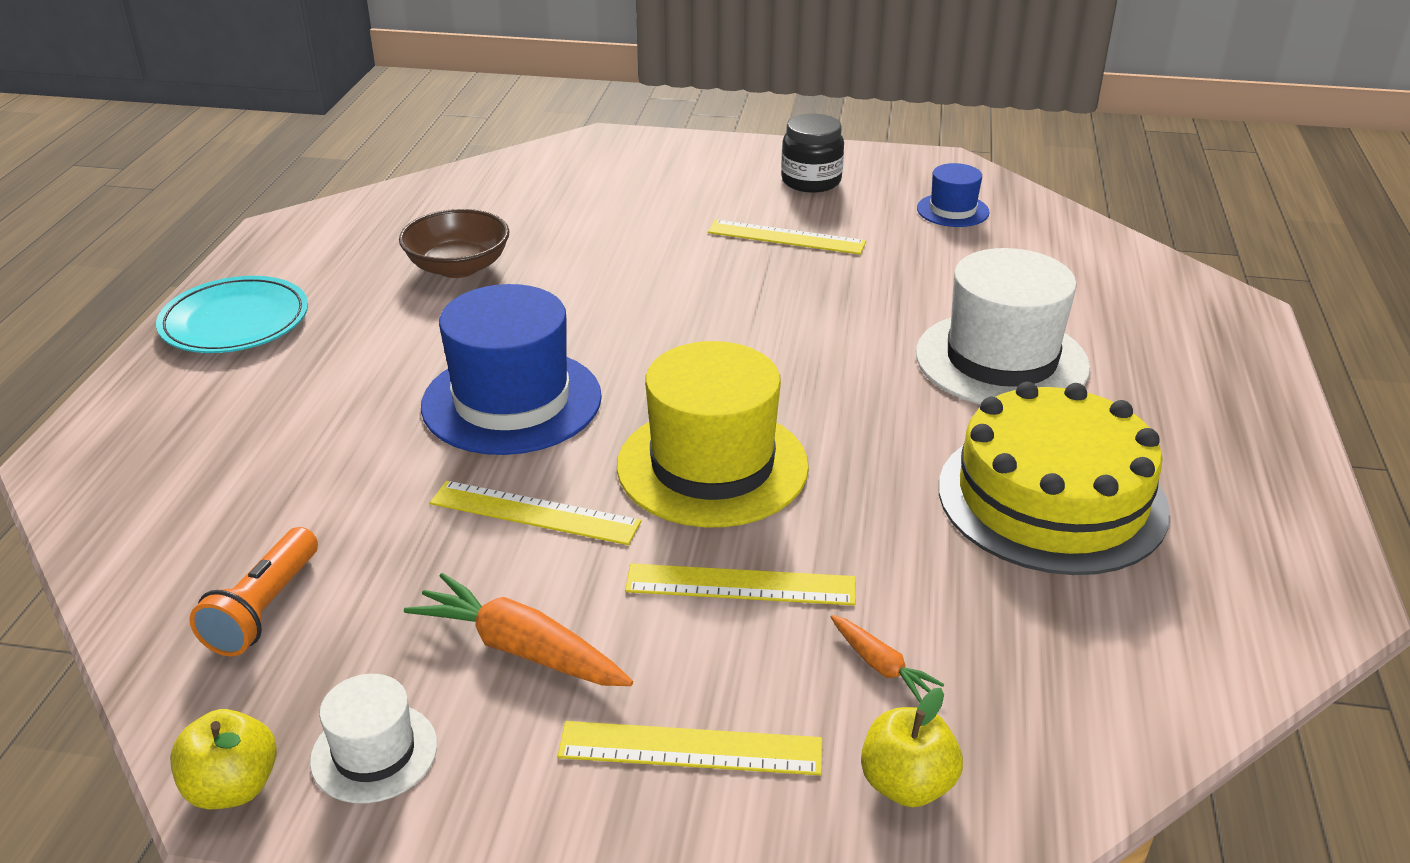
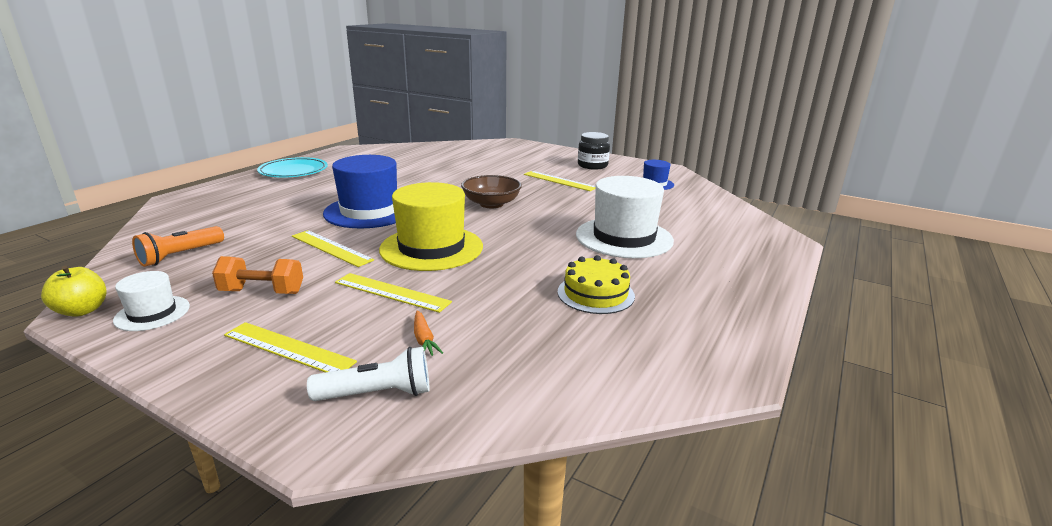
camera: 20 degrees right, 10 degrees down
brown bowl [399,209,509,278] -> brown bowl moved to [461,175,522,208]
orange carrot [404,573,633,686] -> orange dumbbell [212,256,303,294]
yellow apple [861,688,963,807] -> white flashlight [307,347,429,401]
yellow cake [939,382,1170,575] -> yellow cake [557,255,635,314], size x0.57

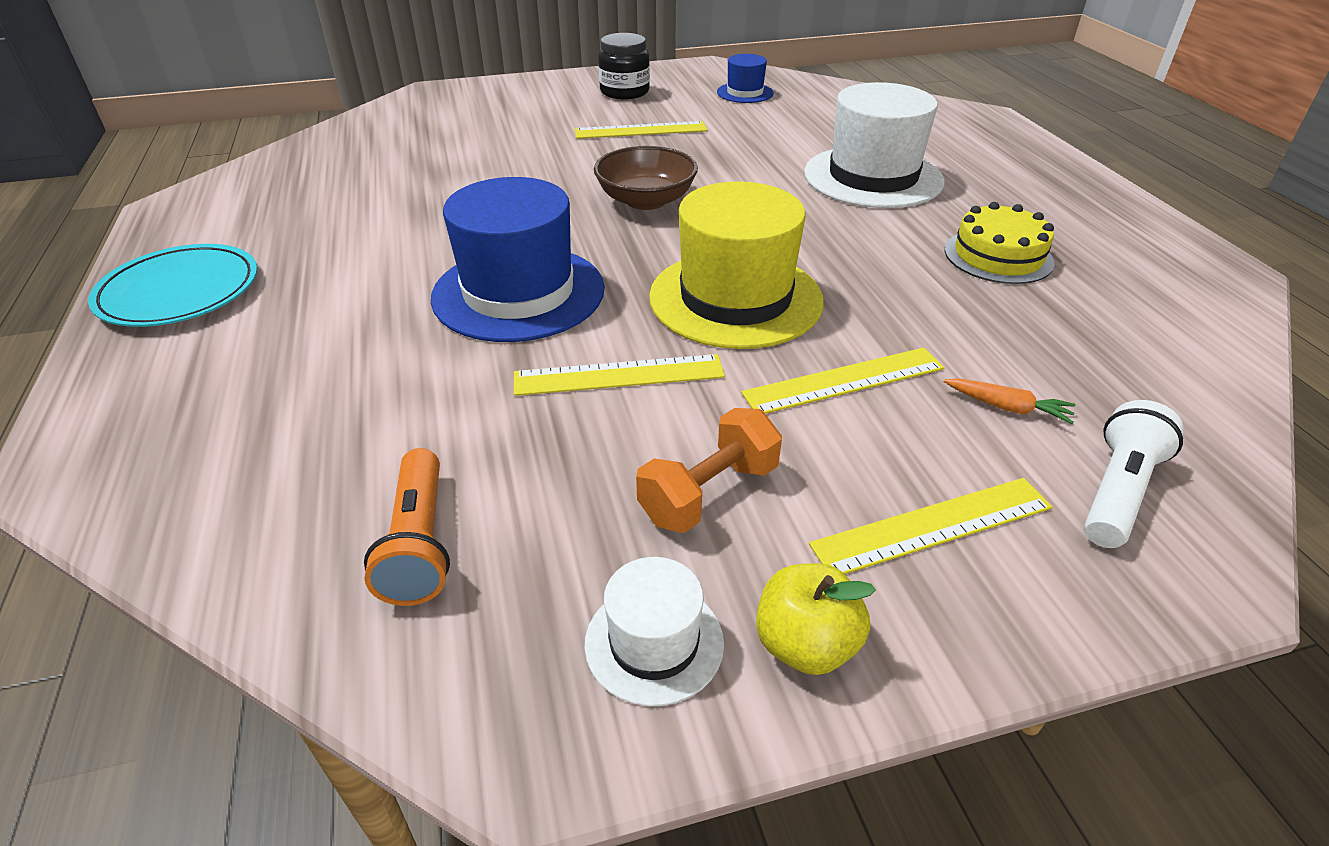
camera: 45 degrees left, 15 degrees up
yellow apple [41,266,106,316] -> yellow apple moved to [756,563,876,675]

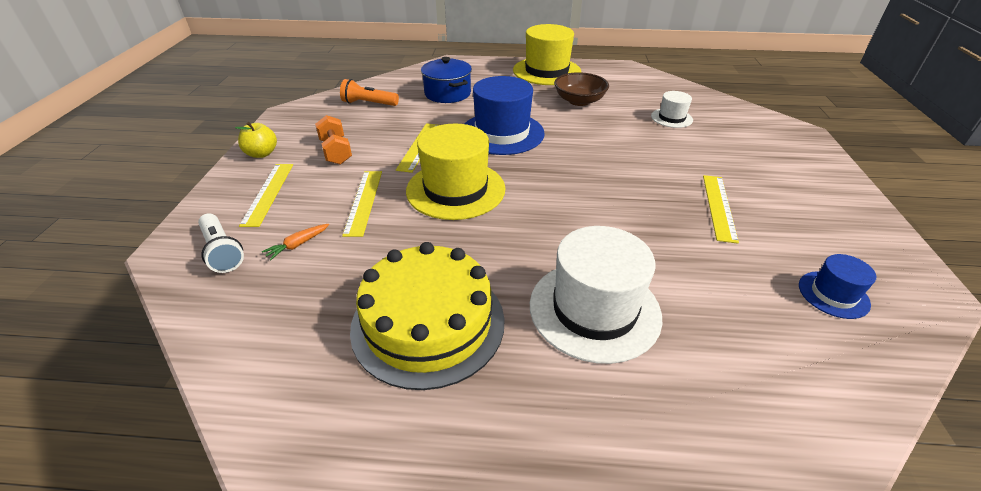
camera: 110 degrees right, 0 degrees up
turquoise plate [88,244,257,327] -> yellow hat [513,24,581,85]
white hat [585,557,724,706] -> white hat moved to [651,91,693,128]
brown bowl [594,146,698,210] -> brown bowl moved to [554,72,609,106]
black jar [598,33,650,99] -> none
yellow cake [945,202,1054,284] -> yellow cake [350,242,505,390], size x1.75
none -> blue pot [421,57,472,103]

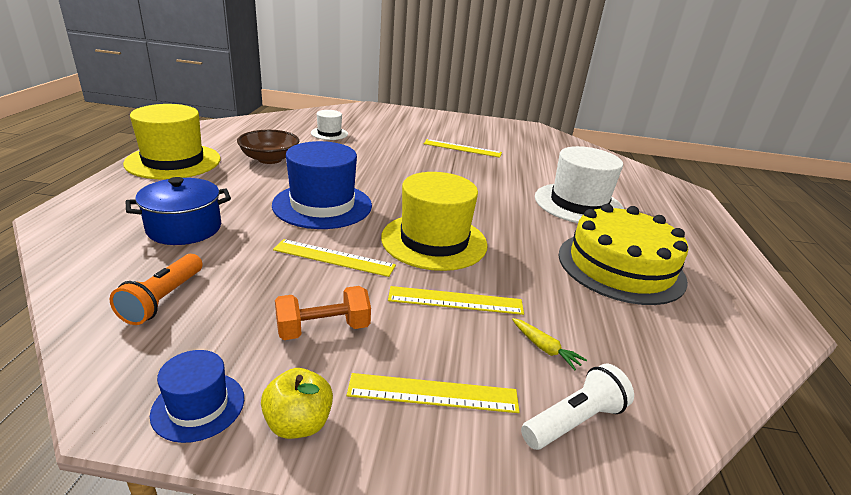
camera: 90 degrees left, 10 degrees down
orange carrot [262,224,329,260] -> yellow carrot [512,318,587,370]
blue hat [799,254,876,319] -> blue hat moved to [150,350,244,443]

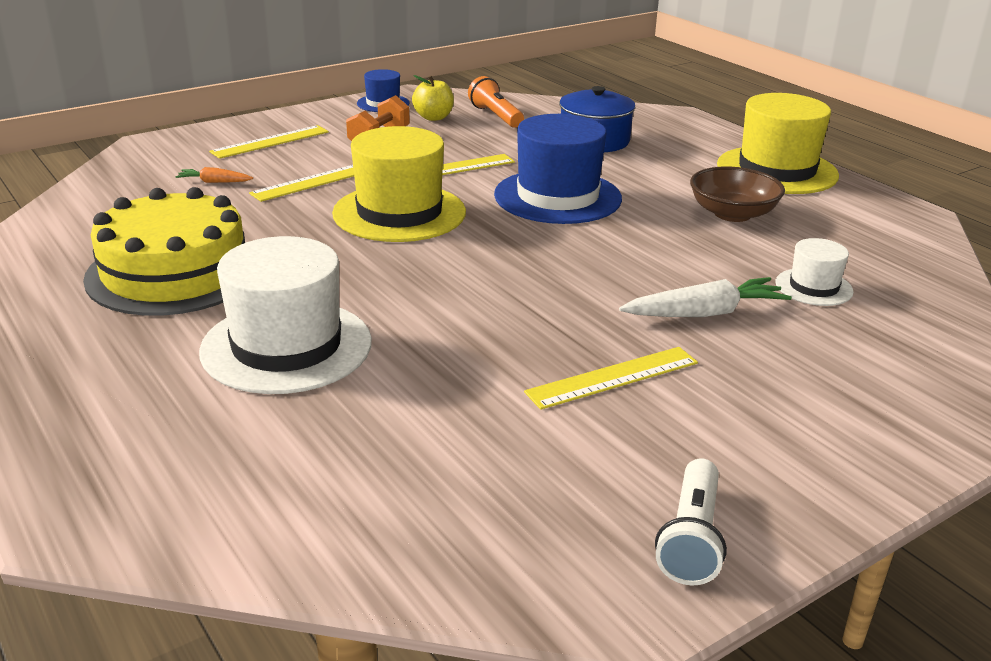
camera: 140 degrees right, 0 degrees up
yellow apple [261,368,333,439] -> yellow apple moved to [412,75,454,121]
yellow carrot [512,318,587,370] -> orange carrot [175,167,253,183]
white flashlight [521,364,634,450] -> white flashlight moved to [655,458,727,585]
none -> white carrot [619,277,792,317]

